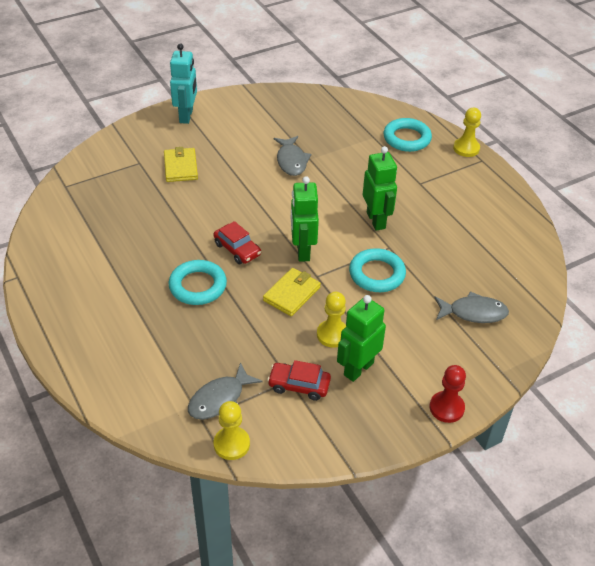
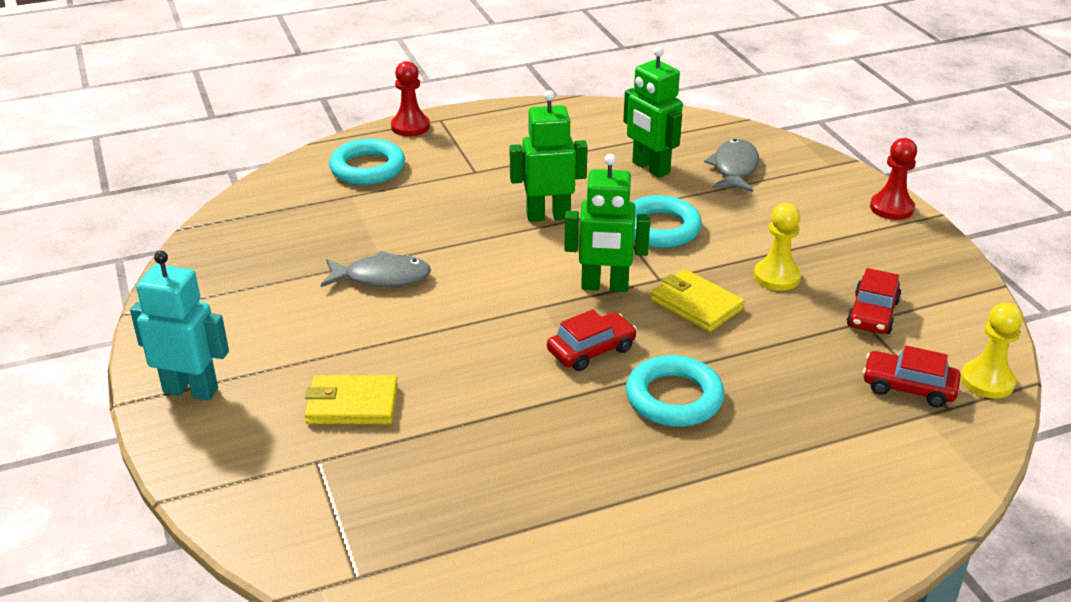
camera: 80 degrees left, 10 degrees down
grey fish [188,362,263,419] -> red car [863,346,961,408]
green robot [337,295,386,382] -> green robot moved to [623,46,683,178]
yellow pawn [453,108,481,157] -> red pawn [391,61,430,136]

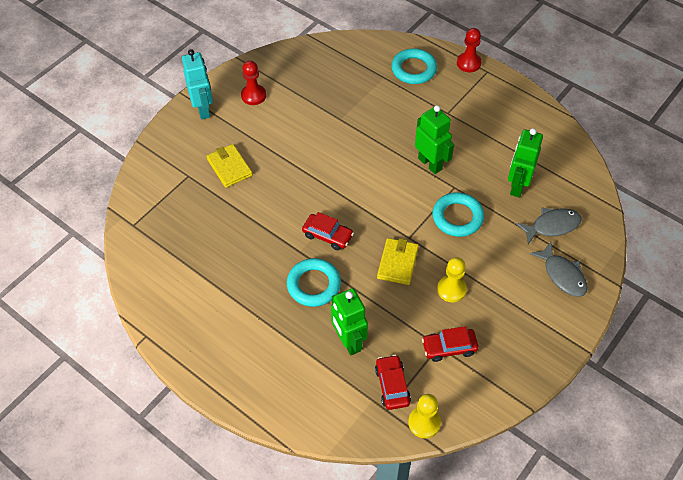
camera: 60 degrees right, 20 degrees up
grey fish [321,251,431,287] -> grey fish moved to [530,242,588,297]
green robot [564,154,650,292] -> green robot moved to [331,288,368,355]
red pawn [870,138,917,220] -> red pawn moved to [241,61,266,105]

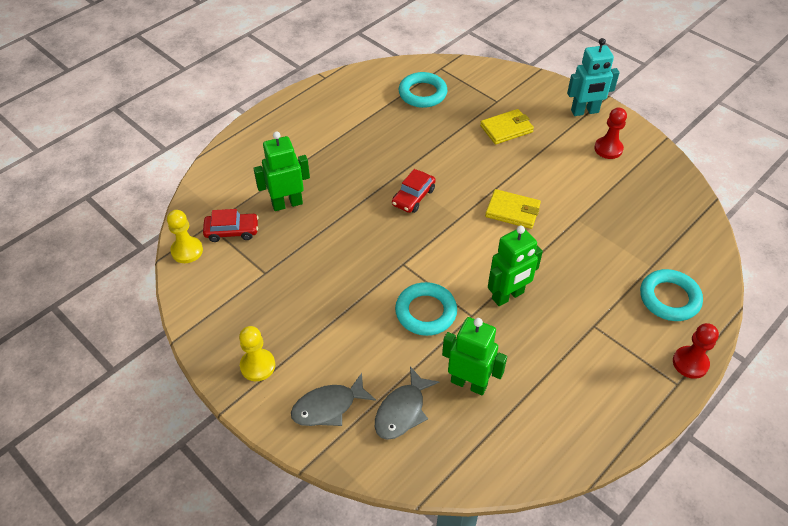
camera: 95 degrees right, 5 degrees down
turquoise ring [287,258,341,307] -> turquoise ring moved to [399,72,447,108]
yellow wallet [377,238,419,285] -> yellow wallet moved to [485,189,541,229]
red car [422,326,479,362] -> none
yellow pawn [437,257,467,302] -> yellow pawn moved to [239,326,275,381]
grey fish [516,208,582,244] -> grey fish turned 45 degrees clockwise [375,367,439,440]

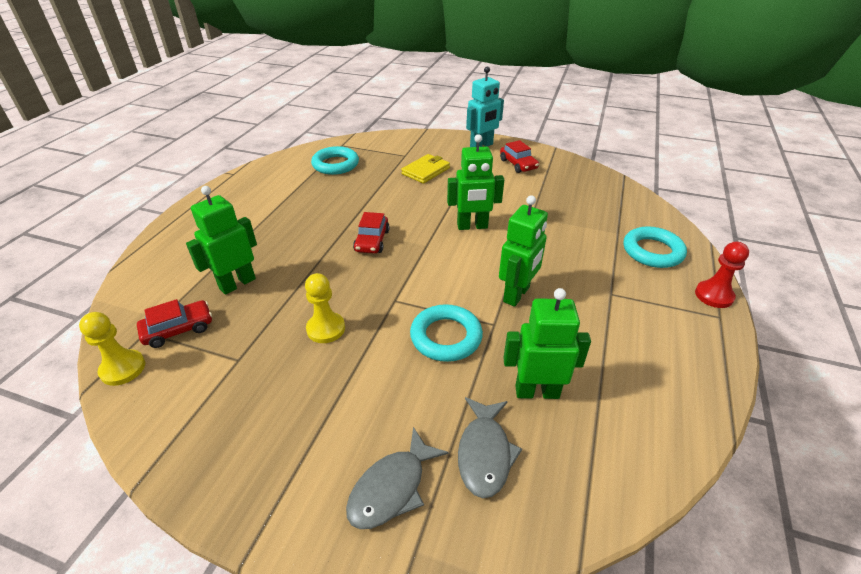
camera: 25 degrees left, 10 degrees down
yellow pawn [239,326,275,381] -> yellow pawn moved to [305,273,345,343]
yellow wallet [485,189,541,229] -> green robot [447,134,504,230]
red pawn [594,108,627,159] -> red car [500,140,539,173]

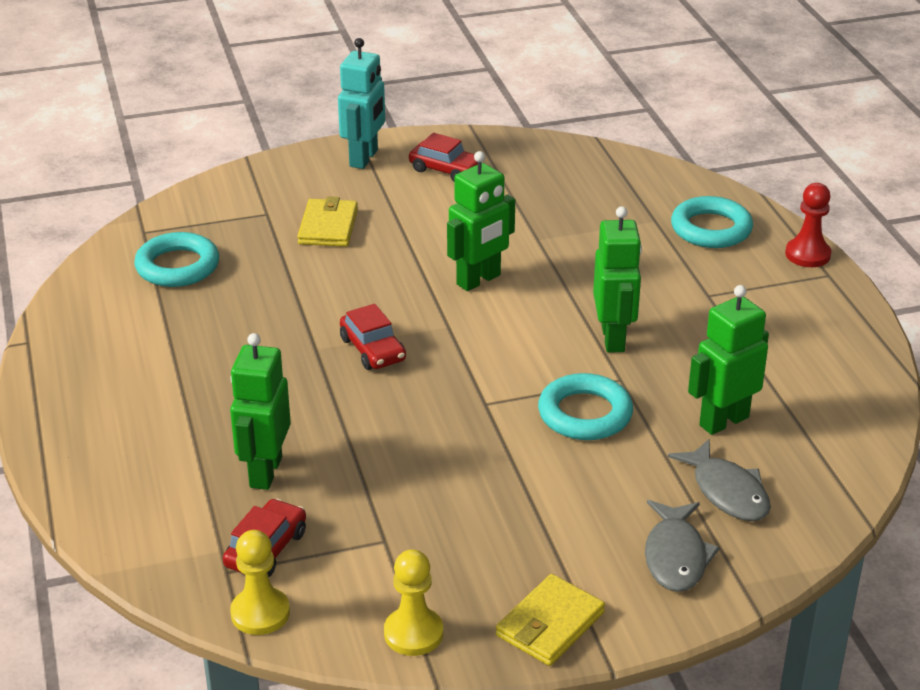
camera: 35 degrees left, 5 degrees down
yellow pawn [305,273,345,343] -> yellow pawn moved to [384,549,443,656]
none -> yellow wallet [496,574,605,666]

